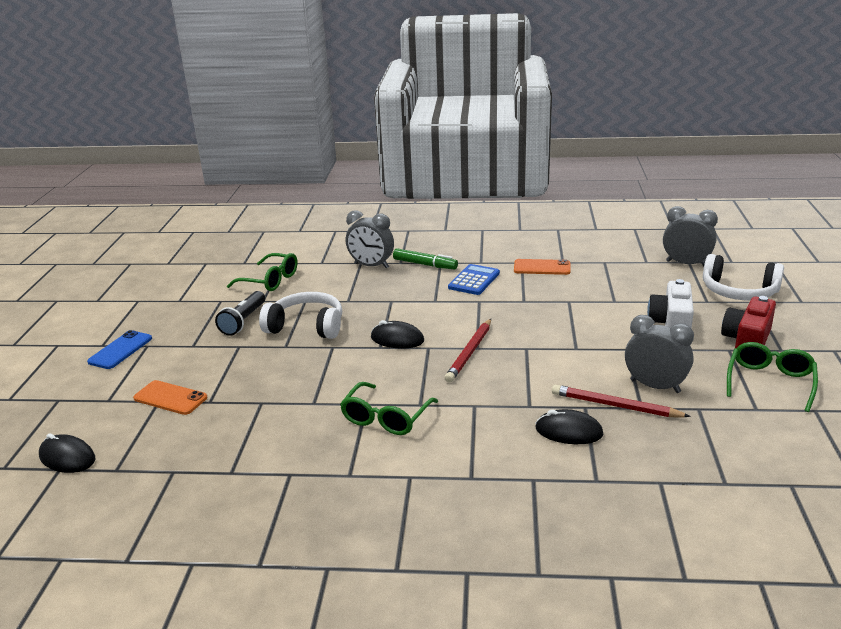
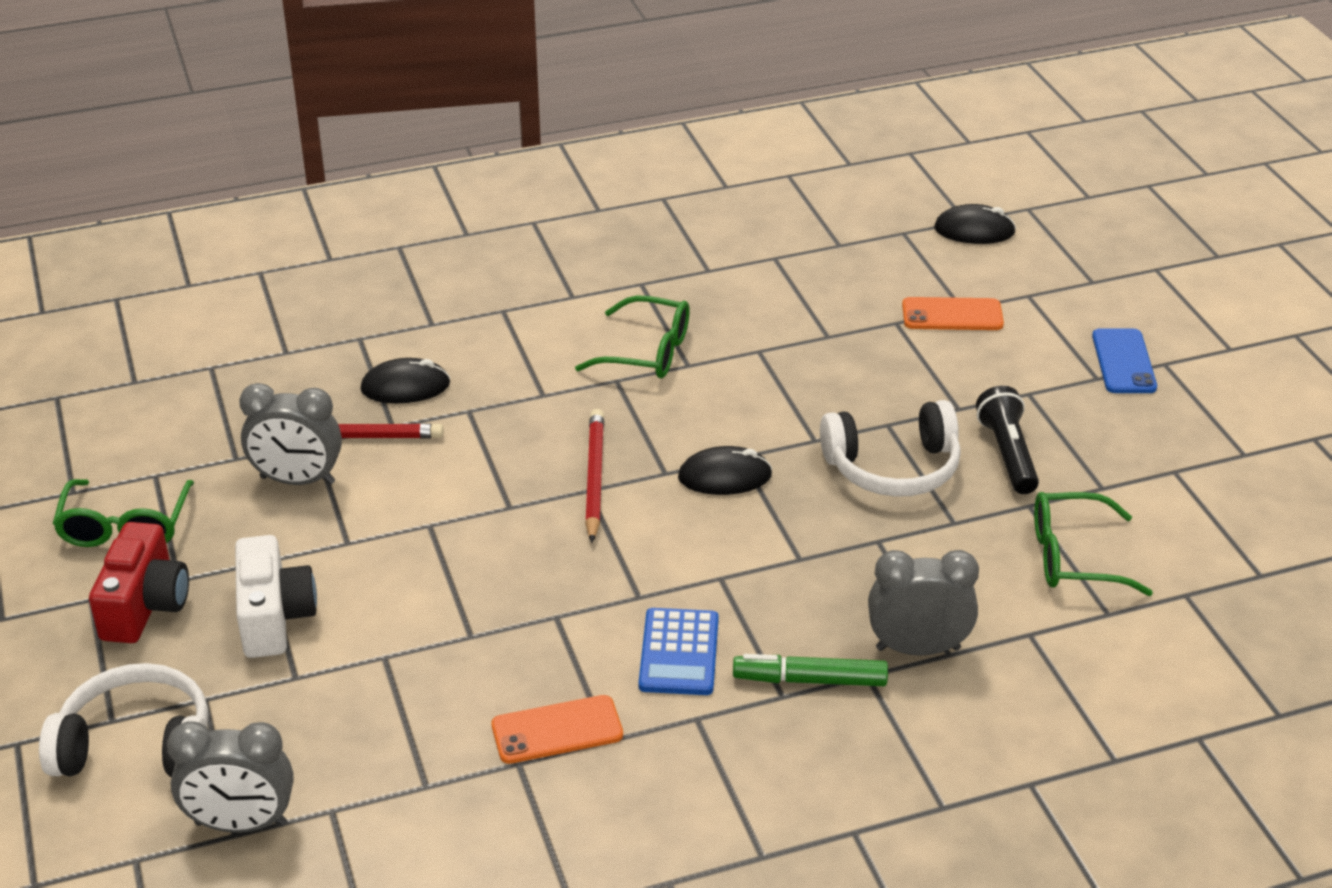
camera: 155 degrees right, 10 degrees up
green glasses [340,382,438,435] -> green glasses turned 105 degrees clockwise [575,296,690,378]

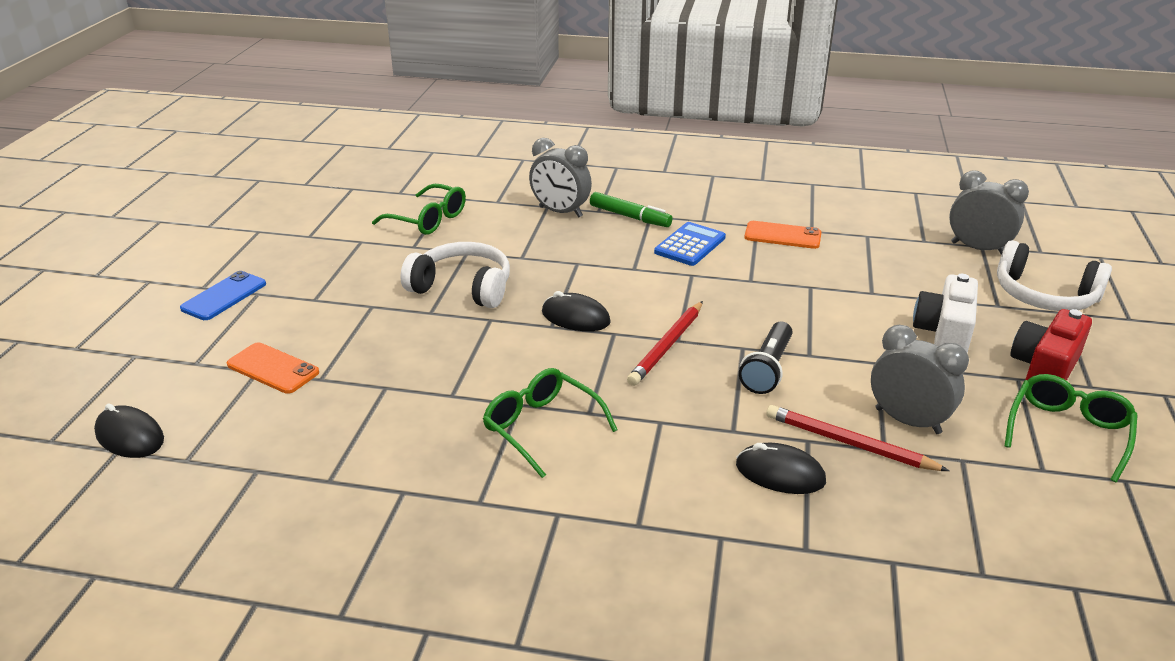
camera: 150 degrees left, 5 degrees down
black flashlight [976,386,1039,494] -> black flashlight moved to [739,322,793,394]

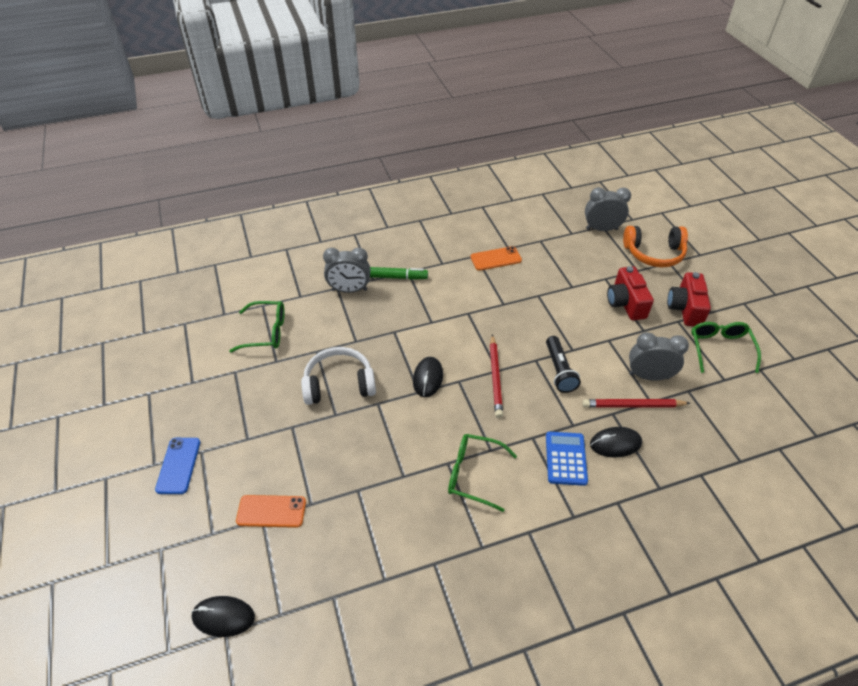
camera: 30 degrees left, 15 degrees up
black mouse [542,291,611,331] -> black mouse turned 75 degrees counterclockwise [413,357,443,397]
blue calculator [654,222,726,266] -> blue calculator moved to [546,432,588,486]
white camera [913,274,978,353] -> red camera [607,266,654,320]
white headphones [997,240,1112,311] -> orange headphones [623,226,688,267]

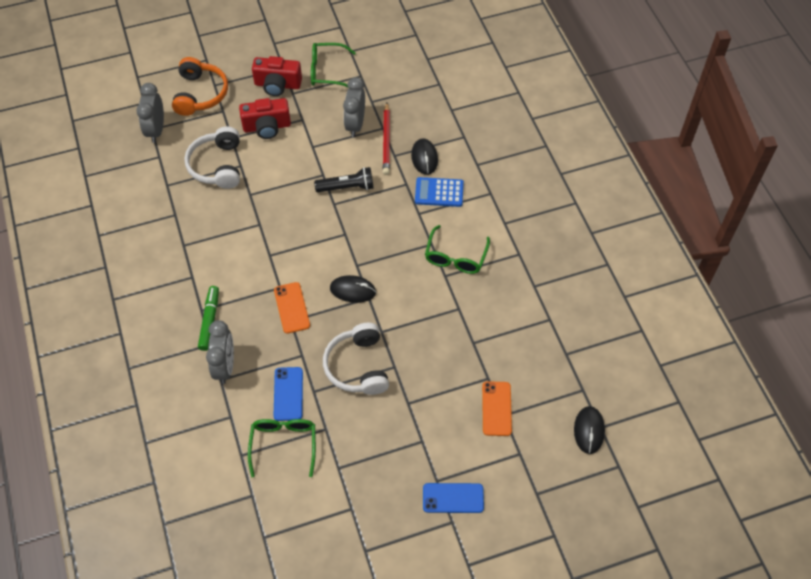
camera: 90 degrees left, 10 degrees up
orange phone [471,246,522,271] -> orange phone moved to [274,282,310,334]
red pencil [490,334,503,418] -> none
none -> white headphones [184,126,240,189]
none -> blue phone [274,367,303,421]

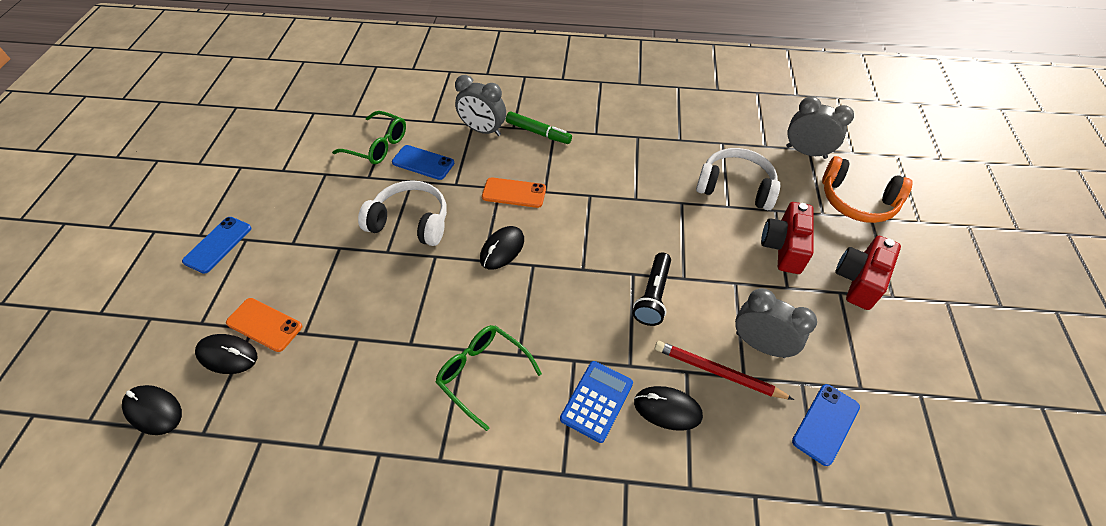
camera: 115 degrees right, 5 degrees down
green glasses [311,43,356,88] -> none
none -> black mouse [195,334,257,374]
none -> blue phone [792,384,860,466]

